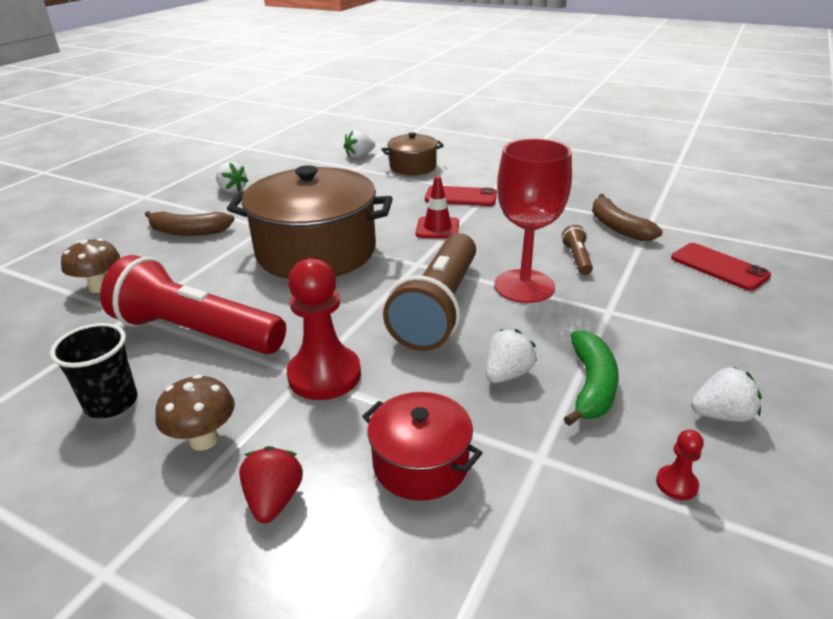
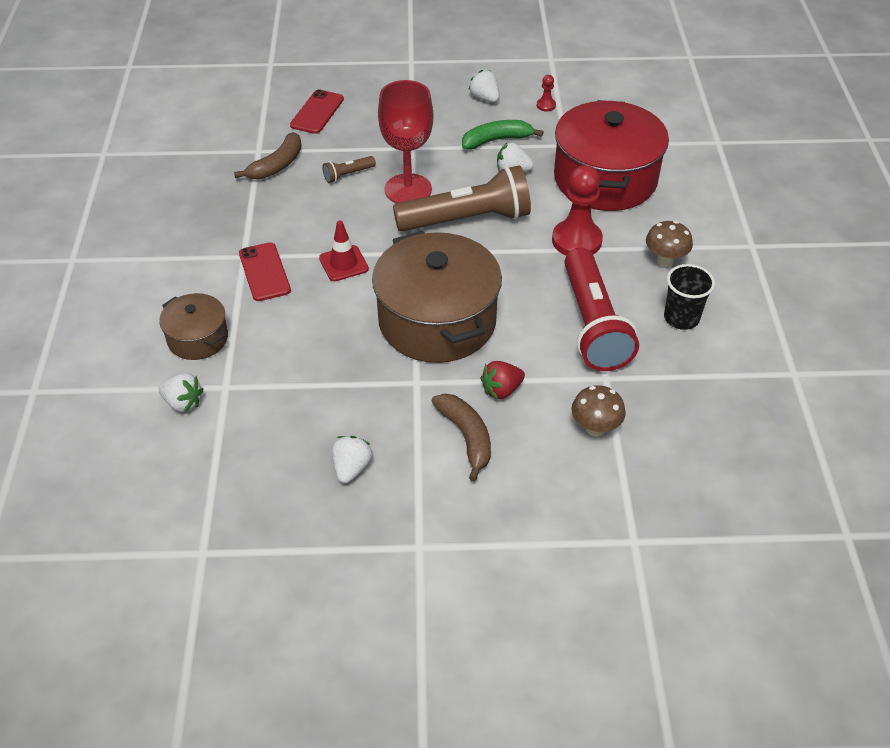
camera: 120 degrees left, 15 degrees up
red strawberry [239,446,303,523] -> red strawberry moved to [481,361,525,400]
red pot [362,392,482,501] -> red pot [554,100,669,211], size x1.97

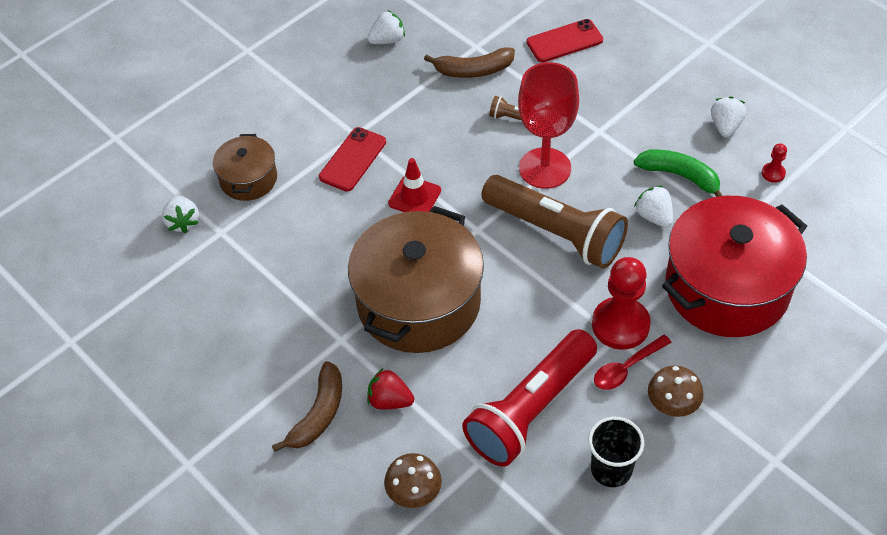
camera: 50 degrees right, 5 degrees up
white strawberry [332,436,372,483] -> white strawberry moved to [367,10,405,44]
none -> red spoon [594,335,672,390]

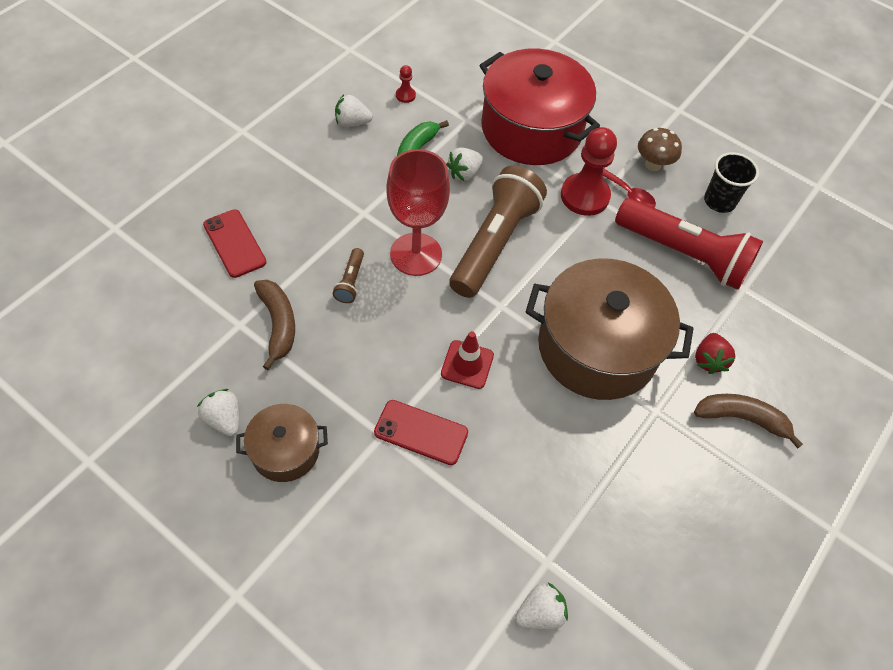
camera: 105 degrees left, 5 degrees up
brown pot [213,134,277,201] -> brown pot moved to [236,404,328,482]
brown mushroom [384,453,442,508] -> none

